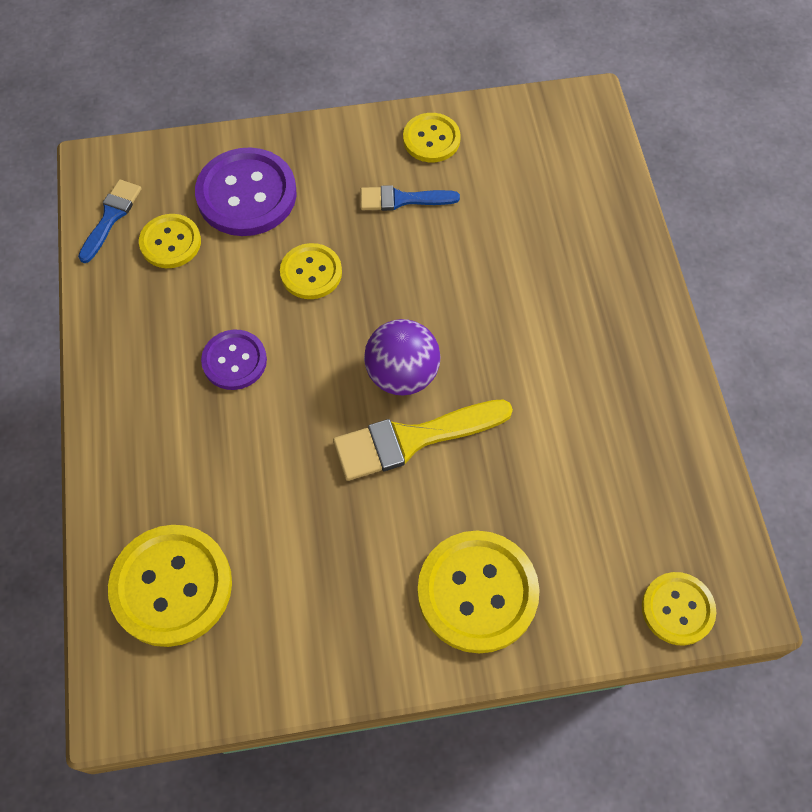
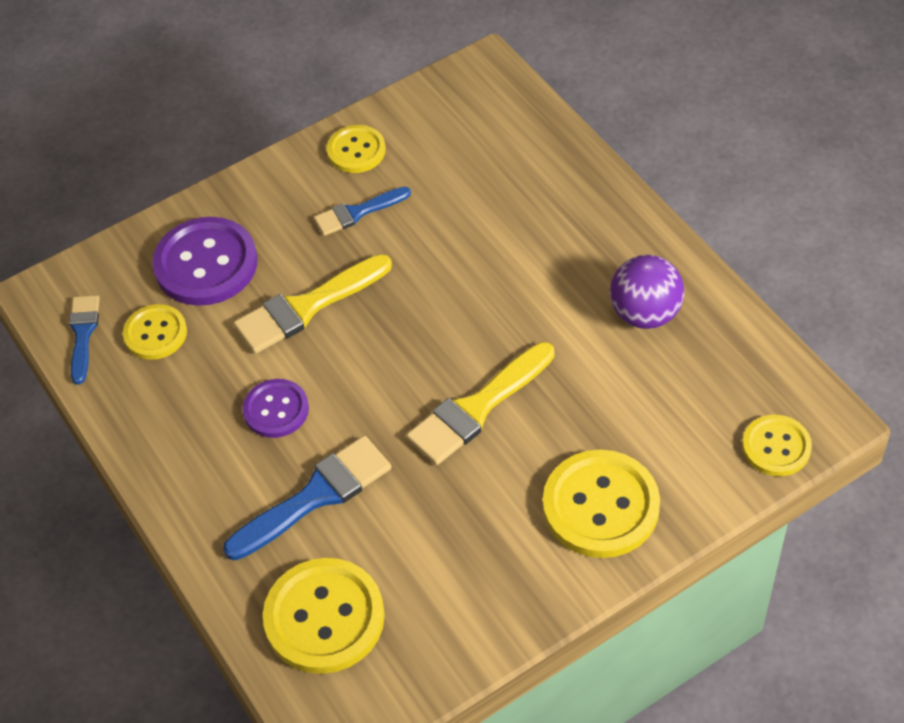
camera: 20 degrees left, 10 degrees down
yellow button [280,243,342,299] -> yellow brush [233,254,392,354]
purple ball [364,319,441,395] -> purple ball moved to [610,255,684,329]
none -> blue brush [223,436,392,560]

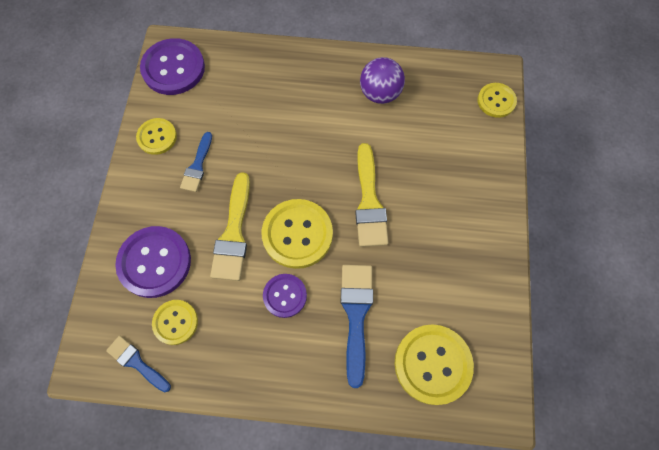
camera: 55 degrees left, 15 degrees up
yellow button [543,450,660,558] -> yellow button moved to [262,199,333,269]
none -> purple button [140,38,205,95]

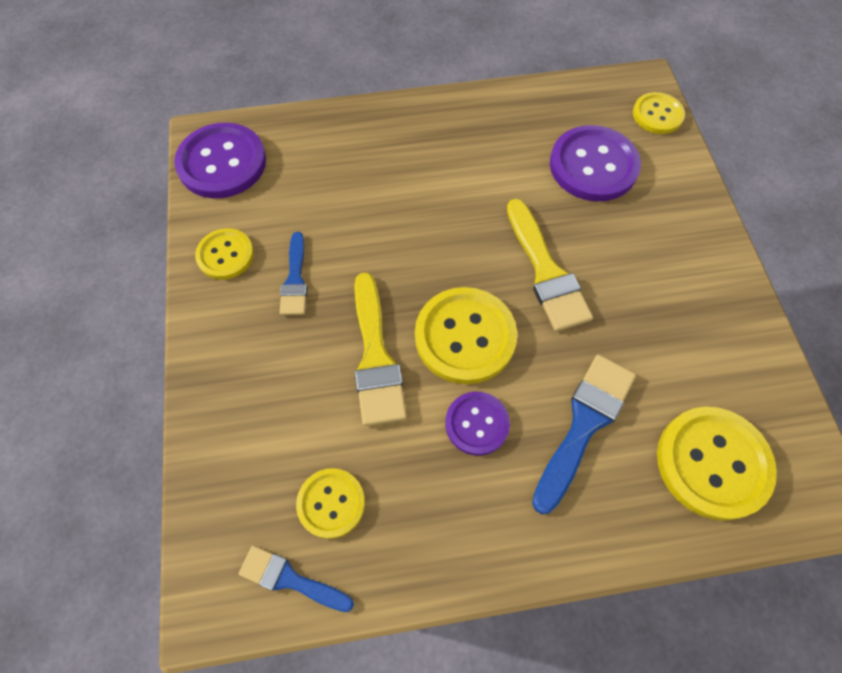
camera: 15 degrees left, 5 degrees down
purple button [115,226,191,298] -> purple button moved to [550,125,641,202]
blue brush [341,265,373,388] -> blue brush turned 45 degrees clockwise [532,355,636,514]
purple ball [360,57,405,104] -> none

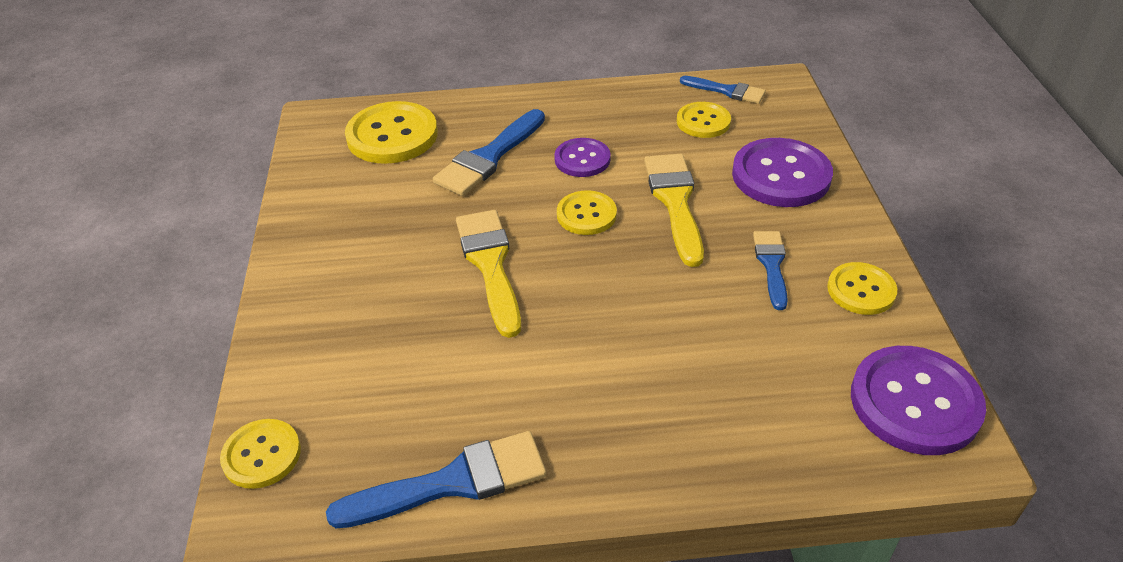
camera: 175 degrees left, 20 degrees down
yellow button [415,287,517,384] -> yellow button [557,190,617,235], size x0.59
purple button [550,125,641,202] -> purple button moved to [732,138,833,207]
none -> blue brush [326,431,546,528]

